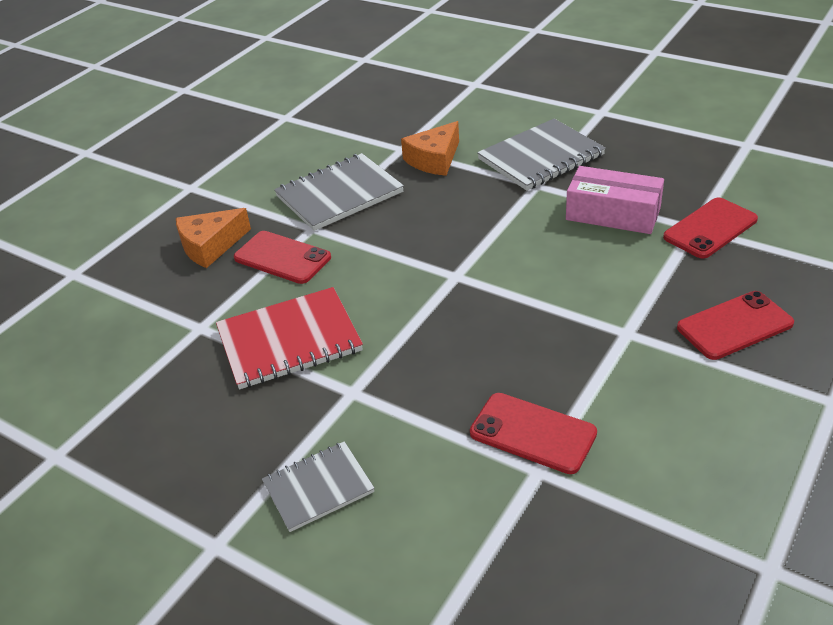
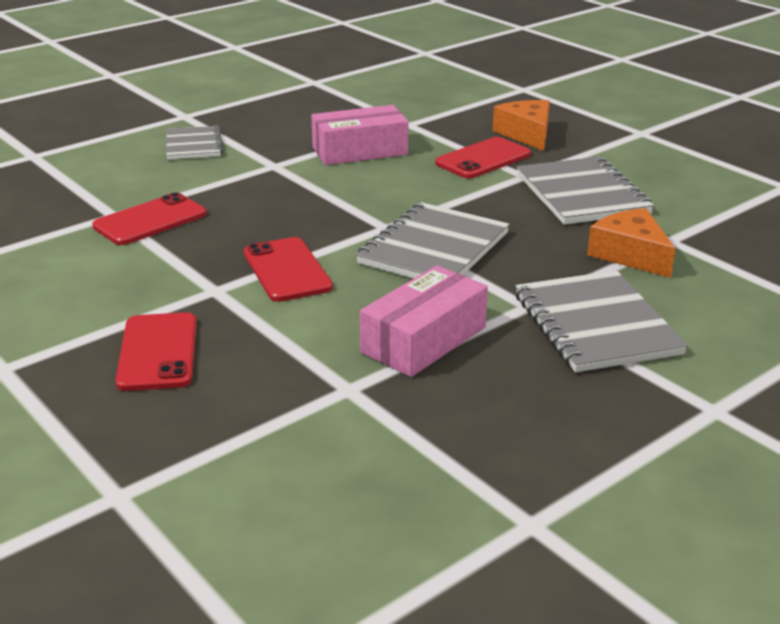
camera: 105 degrees right, 10 degrees down
red notebook [216,287,363,389] -> pink box [311,105,408,165]
red phone [663,197,758,258] -> red phone moved to [244,237,333,302]
none -> grey notebook [356,202,510,279]

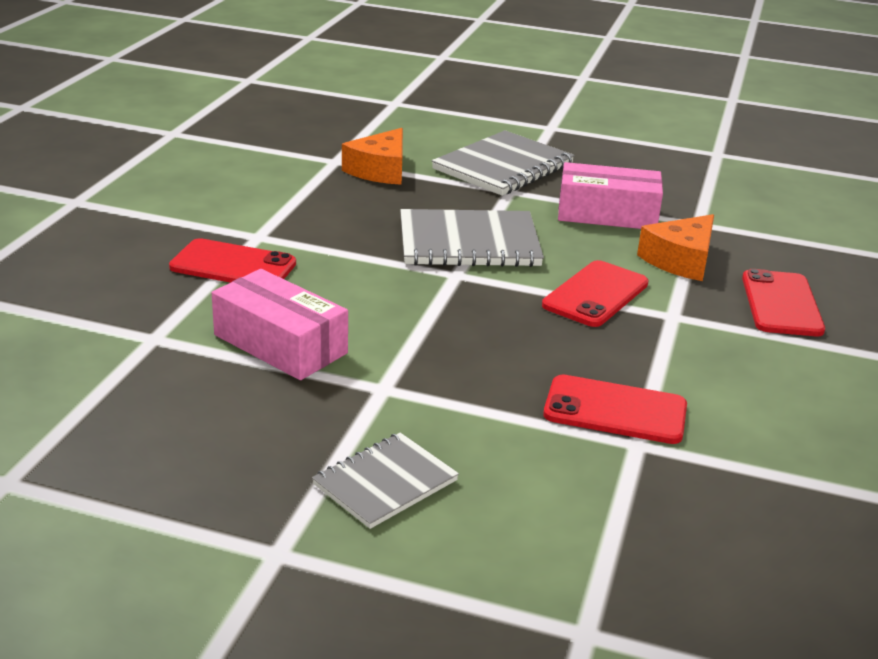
camera: 125 degrees left, 0 degrees up
red phone [115,312,197,391] -> red phone turned 45 degrees counterclockwise [742,269,825,336]
orange cheese [493,100,550,151] -> orange cheese moved to [637,214,714,281]
grey notebook [517,157,654,225] -> none

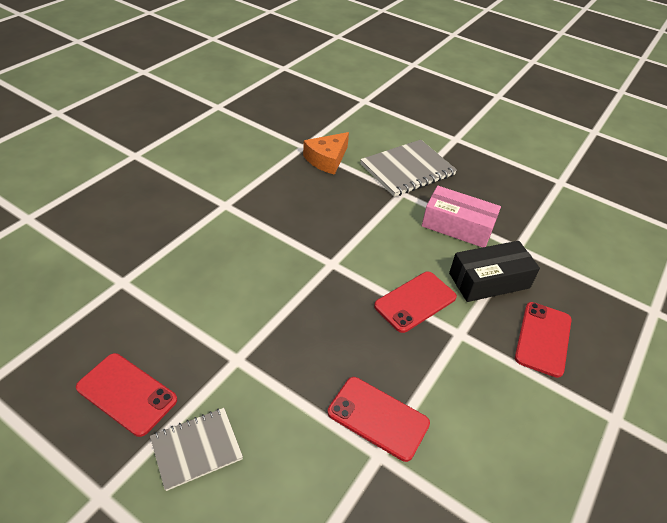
camera: 15 degrees right, 15 degrees up
red phone [169,238,296,283] -> red phone moved to [76,353,177,437]
pink box [212,269,348,380] -> none
grey notebook [400,209,544,267] -> none
orange cheese [637,214,714,281] -> black box [449,241,540,302]

